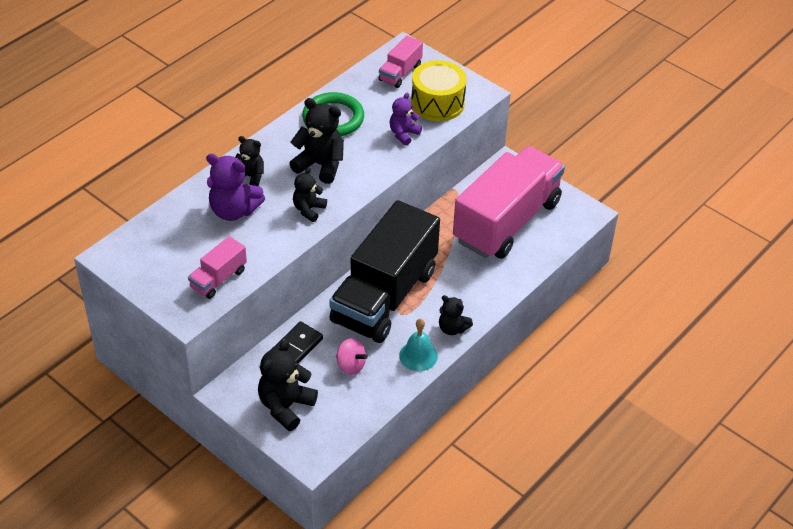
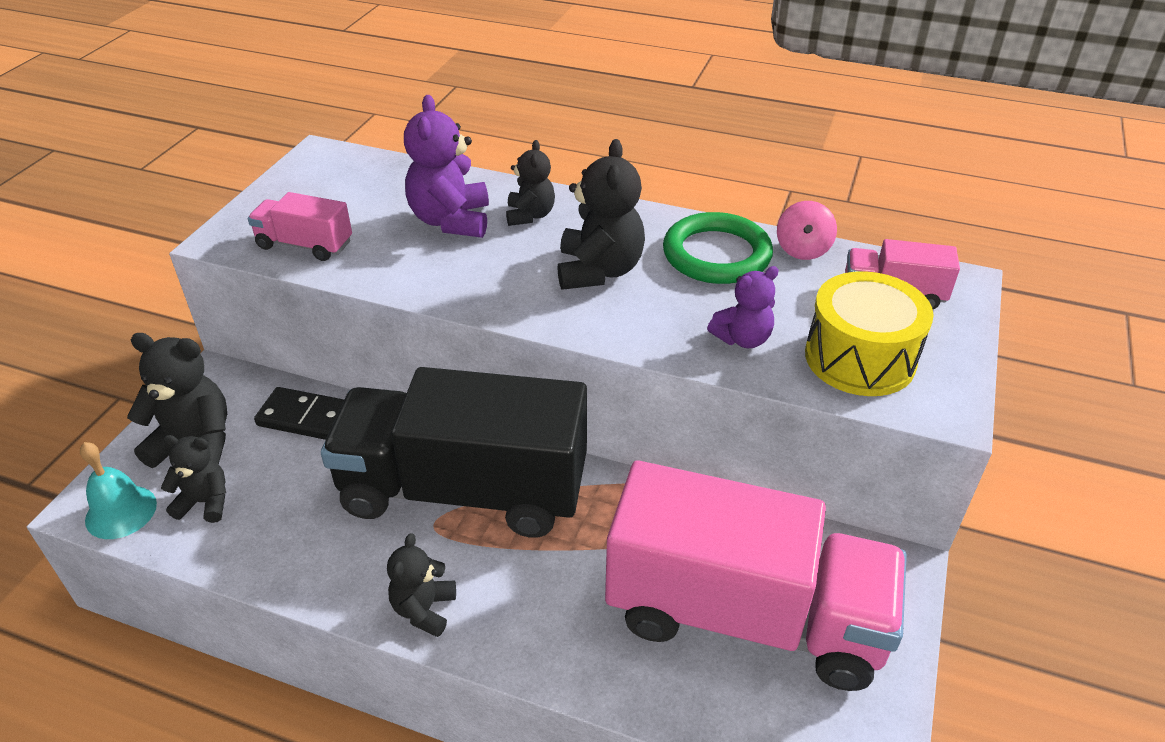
camera: 70 degrees right, 5 degrees down
black teddy bear [293,167,327,222] -> black teddy bear moved to [161,435,226,523]
pink spinning top [336,338,368,375] -> pink spinning top moved to [777,201,837,260]
purple teddy bear [390,92,422,146] -> purple teddy bear turned 135 degrees clockwise [707,266,779,348]
turquoise bell [399,319,438,371] -> turquoise bell moved to [80,442,157,539]

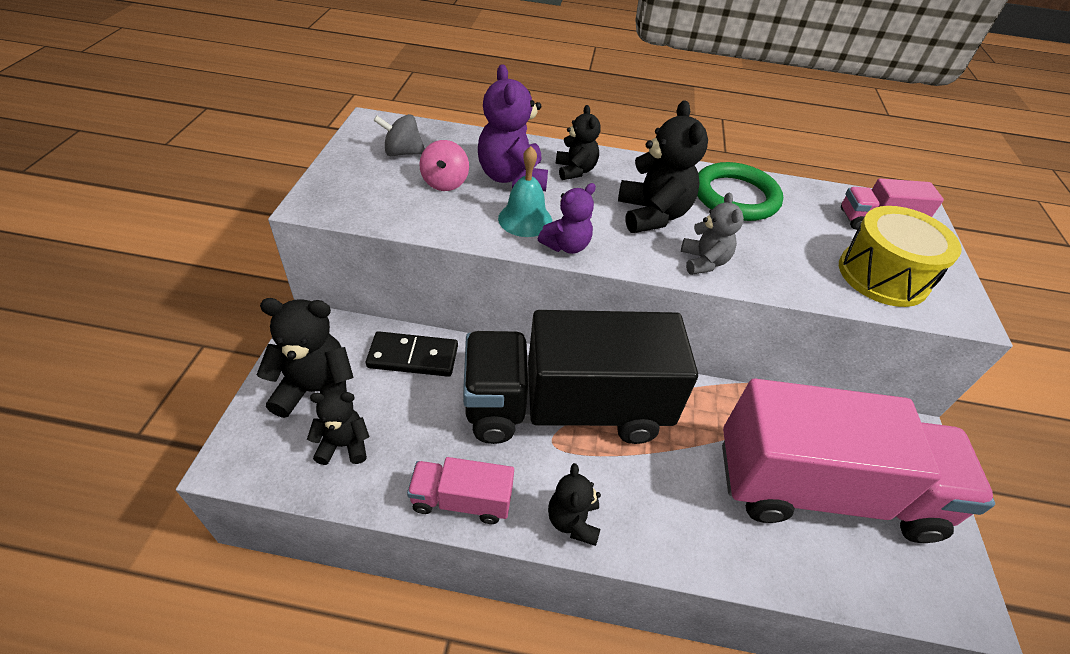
camera: 15 degrees left, 5 degrees up
turquoise bell [80,442,157,539] -> turquoise bell moved to [498,146,552,237]
pink truck [248,192,352,261] -> pink truck moved to [407,457,514,524]
purple teddy bear [707,266,779,348] -> purple teddy bear moved to [538,183,596,254]
pink spinning top [777,201,837,260] -> pink spinning top moved to [419,140,469,191]
none -> grey spinning top [374,114,425,156]
none -> grey teddy bear [681,193,744,275]

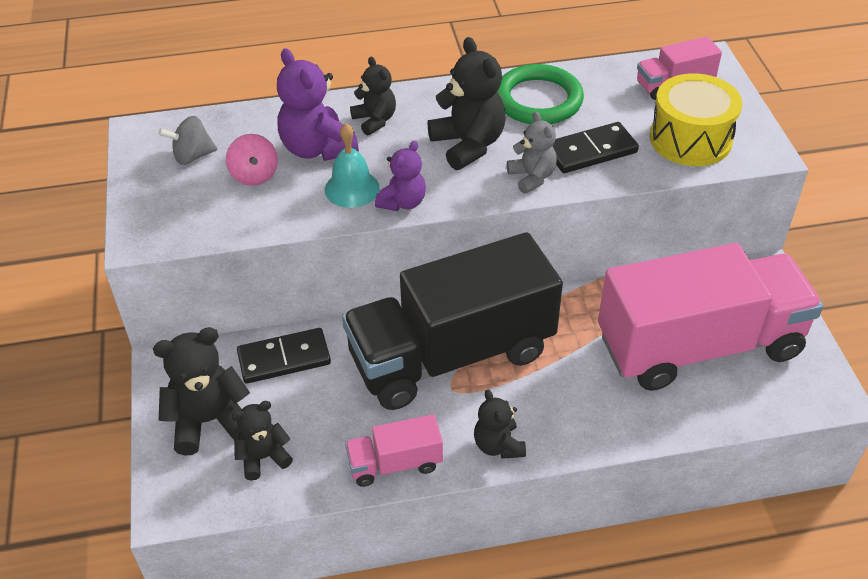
camera: 15 degrees left, 0 degrees up
none -> black domino [552,122,639,173]

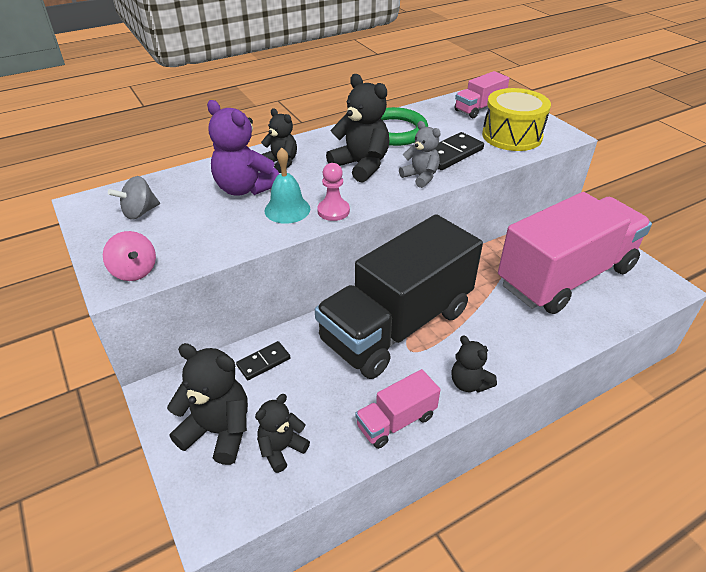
camera: 20 degrees left, 5 degrees down
black teddy bear [153,327,250,456] -> black teddy bear turned 60 degrees clockwise [167,343,248,465]
pink spinning top [226,134,278,186] -> pink spinning top moved to [103,231,156,281]
black domino [237,328,331,384] -> black domino [236,341,291,380], size x0.65
purple teddy bear [375,141,426,211] -> pink pawn [317,163,350,221]

